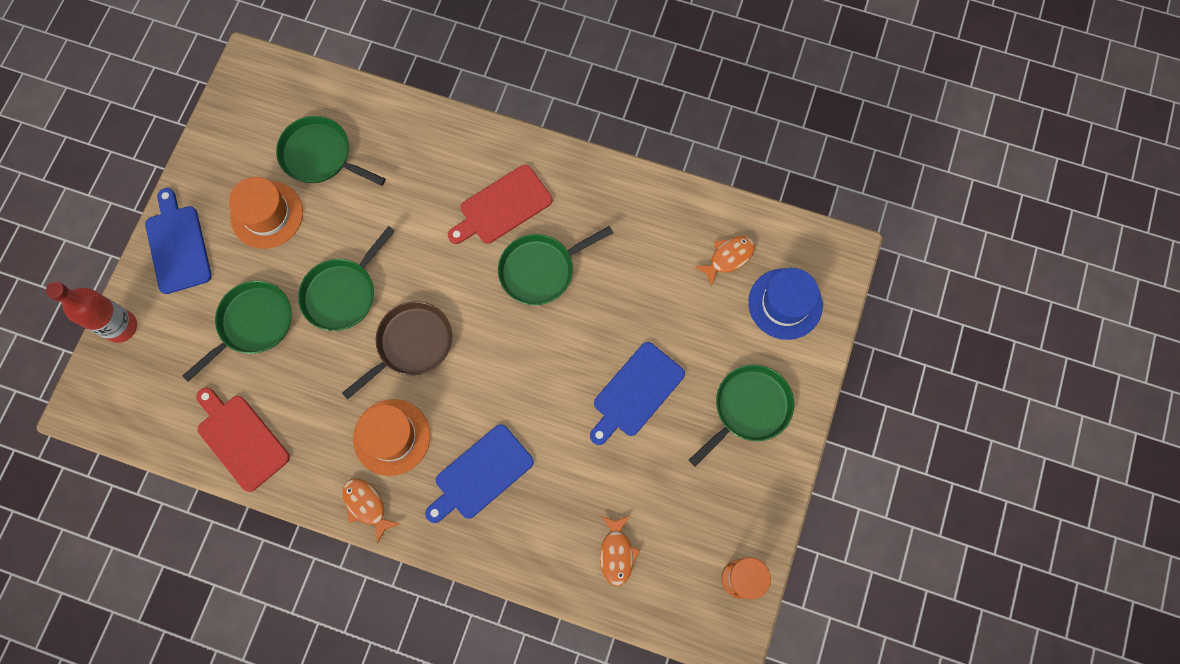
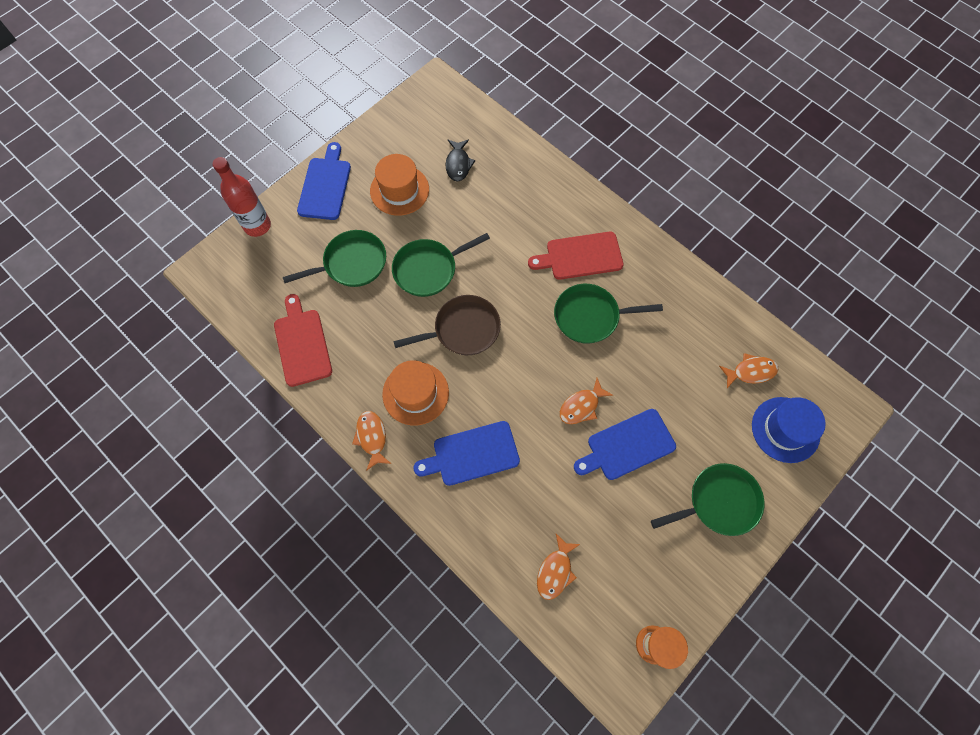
camera: 25 degrees right, 5 degrees down
green pan [276,116,386,186] -> black fish [445,140,475,182]
none -> orange fish [560,378,613,424]

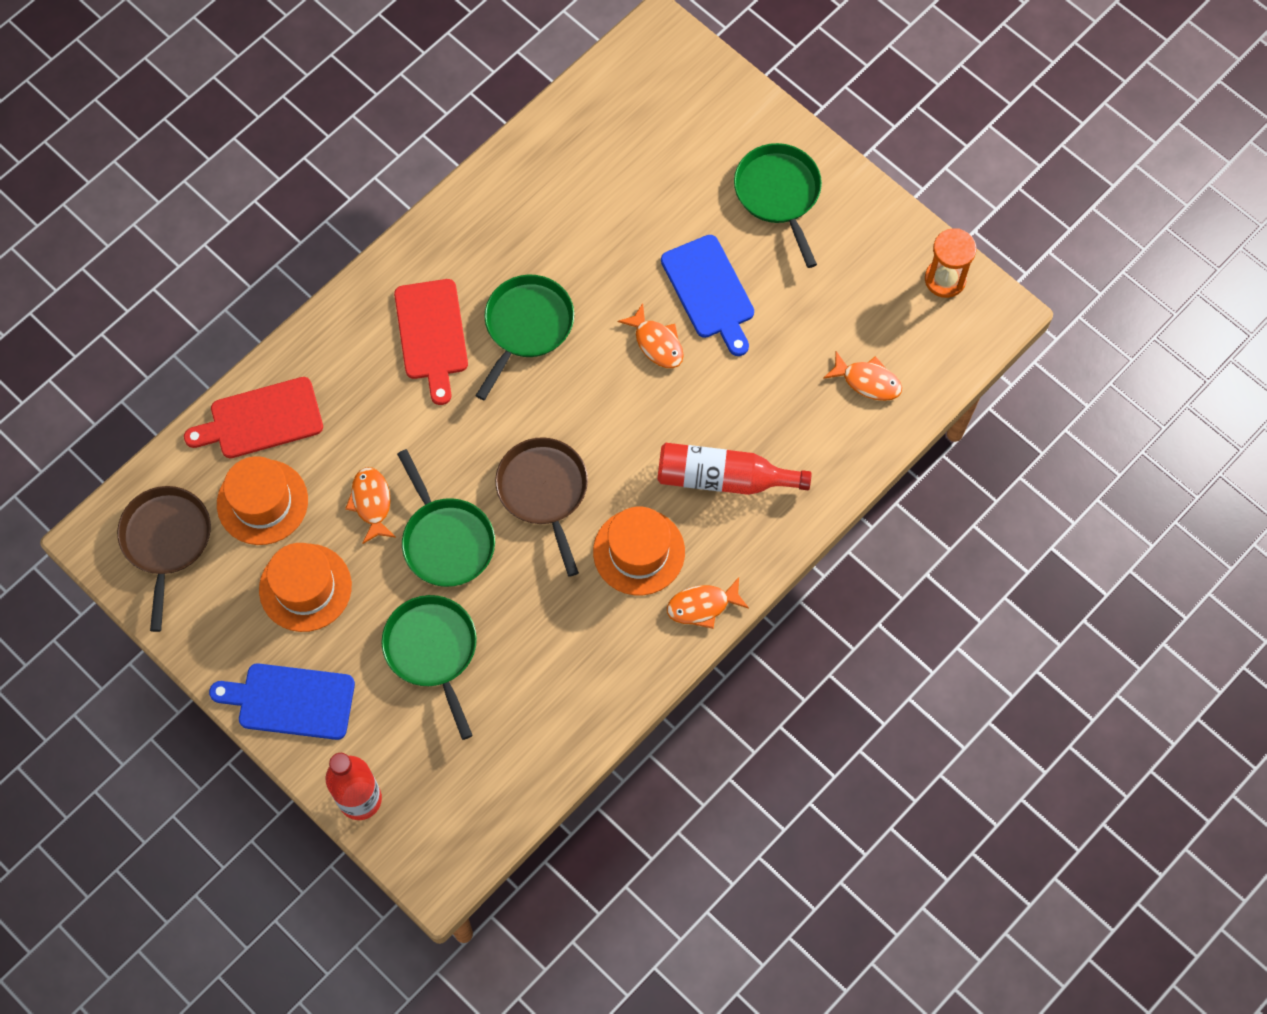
camera: 90 degrees left, 0 degrees up
red cutting board [274,294,332,387] -> red cutting board moved to [184,377,323,458]
blue cutting board [414,421,520,486] -> red bottle [657,443,812,495]
black fish [445,140,475,182] -> orange hat [217,456,308,545]
green pan [554,284,663,344] -> green pan turned 150 degrees counterclockwise [476,275,574,400]
orange fish [719,353,778,388] -> orange fish moved to [345,467,396,544]
blue hat [752,397,826,463] -> none
none -> brown pan [117,486,211,632]

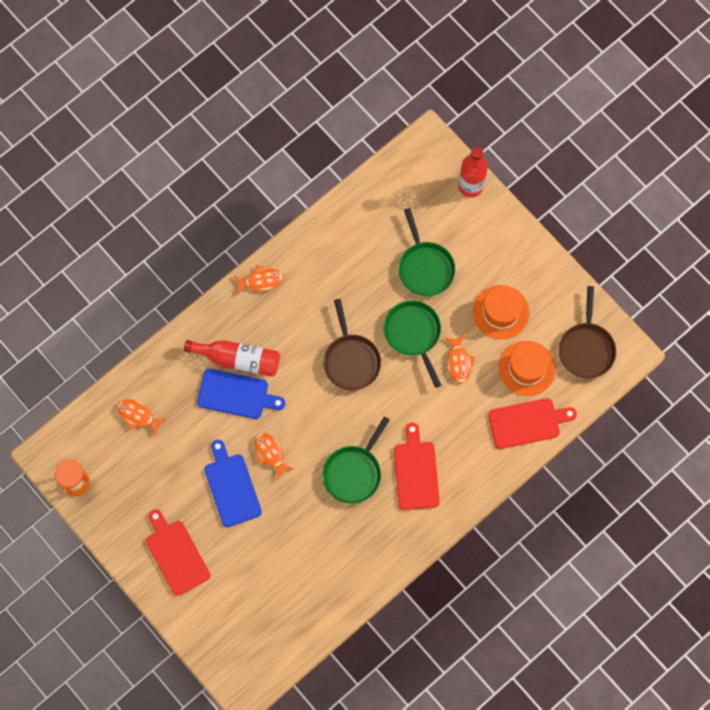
camera: 175 degrees left, 5 degrees up
blue cutting board [209,663,355,740] -> blue cutting board moved to [197,369,285,419]
orange hat [593,507,685,595] -> none
green pan [734,143,822,268] -> red cutting board [146,510,210,596]

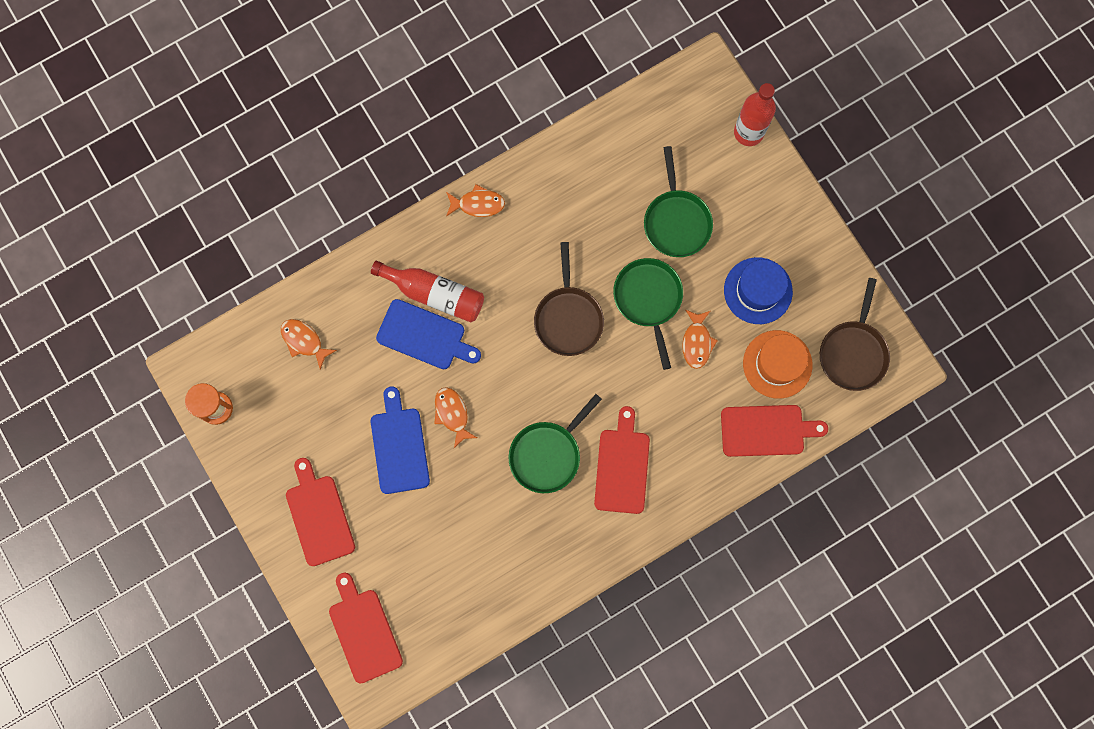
camera: 10 degrees right, 5 degrees up
orange hat [473,285,529,339] -> blue hat [724,257,793,324]
none -> red cutting board [329,573,403,684]

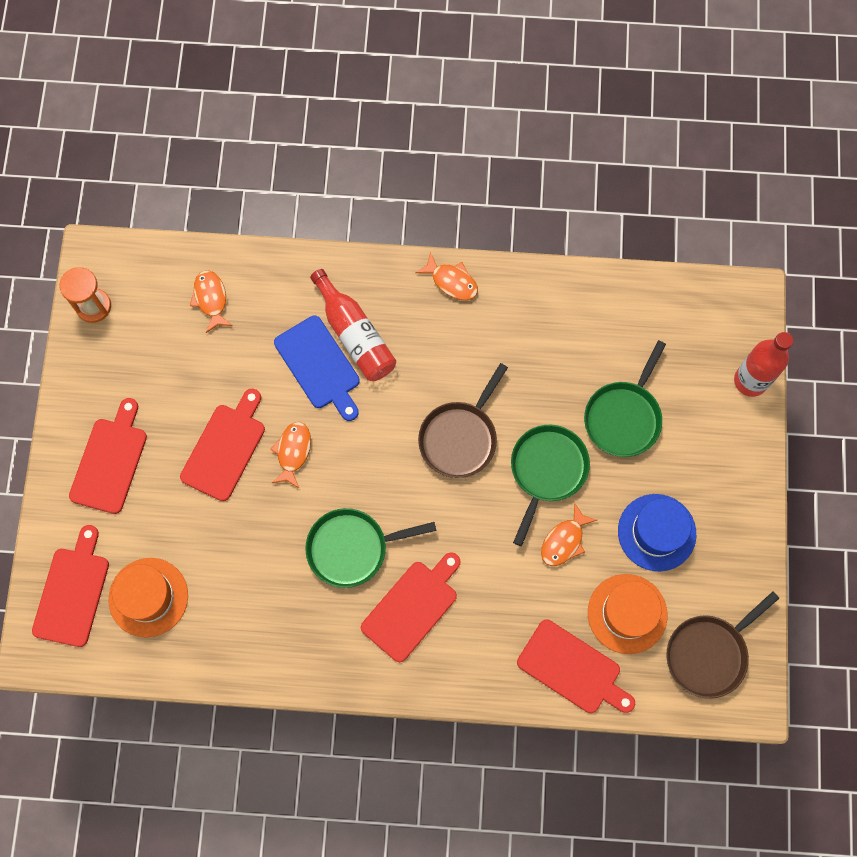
camera: 35 degrees right, 5 degrees down
blue cutting board [371,387,430,494] -> red cutting board [180,389,265,501]
none -> orange hat [108,558,188,637]

